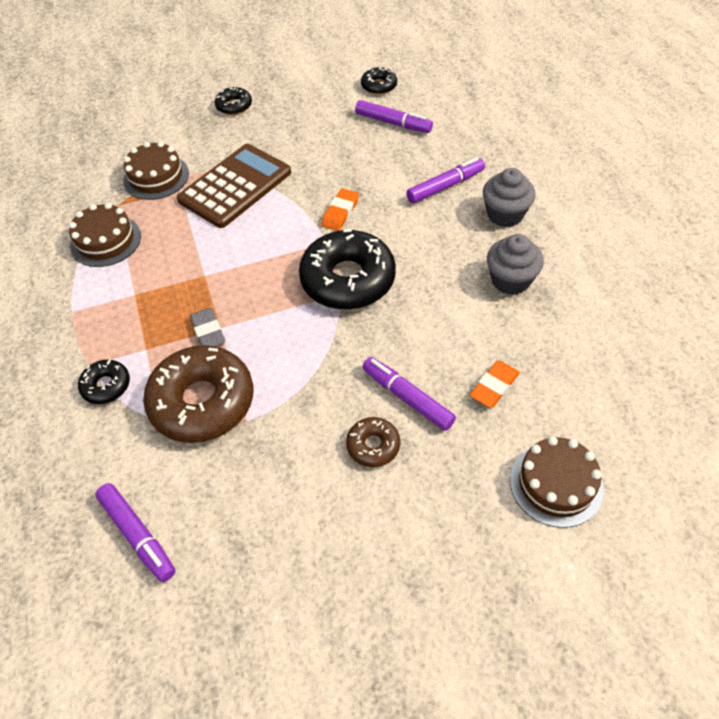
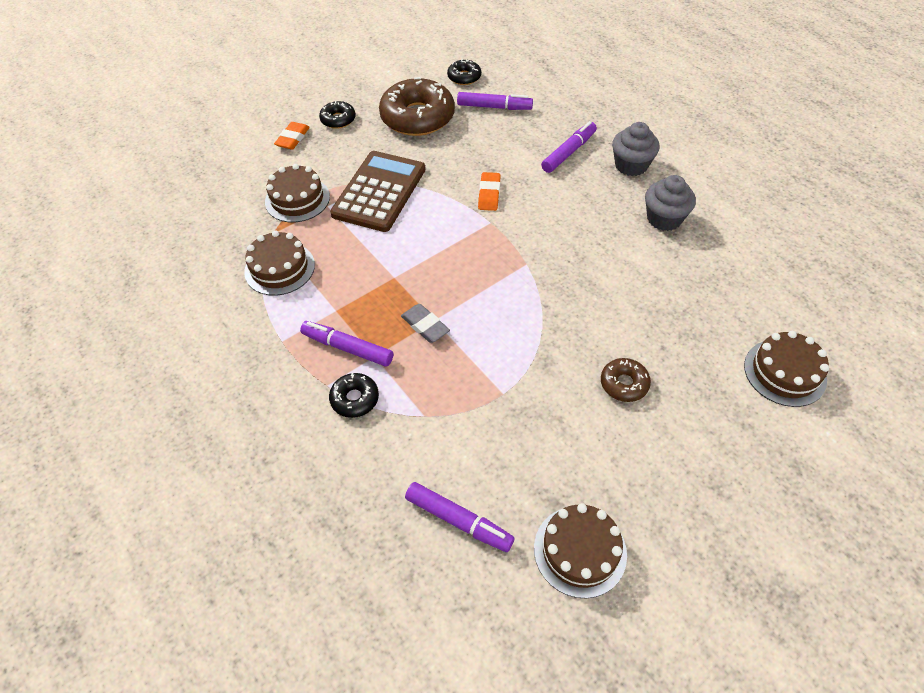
camera: 20 degrees left, 0 degrees up
brown donut [143,345,253,443] -> brown donut moved to [379,77,455,136]
black donut [299,229,396,310] -> none
purple marker [362,357,456,431] -> purple marker moved to [300,321,393,367]
orange eraser [470,361,520,408] -> orange eraser moved to [274,122,310,150]
none -> brown cake [534,503,627,598]

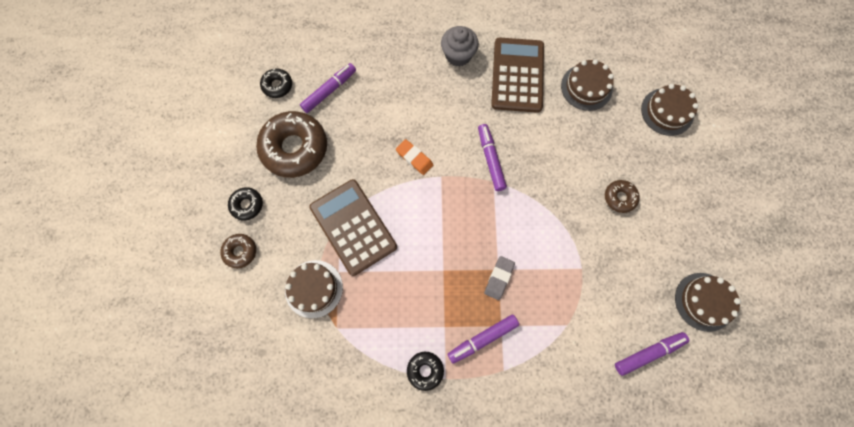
camera: 55 degrees left, 20 degrees up
brown cake [244,231,315,296] -> brown cake moved to [561,59,614,111]
orange eraser [274,122,310,150] -> brown donut [220,234,256,268]
black donut [329,373,379,418] -> black donut moved to [407,352,444,391]
grey eraser [401,304,450,343] -> grey eraser turned 60 degrees counterclockwise [484,256,515,300]
purple marker [541,121,597,173] -> purple marker moved to [478,124,507,191]
grey cupcake [645,175,696,231] -> brown calculator [491,37,544,113]

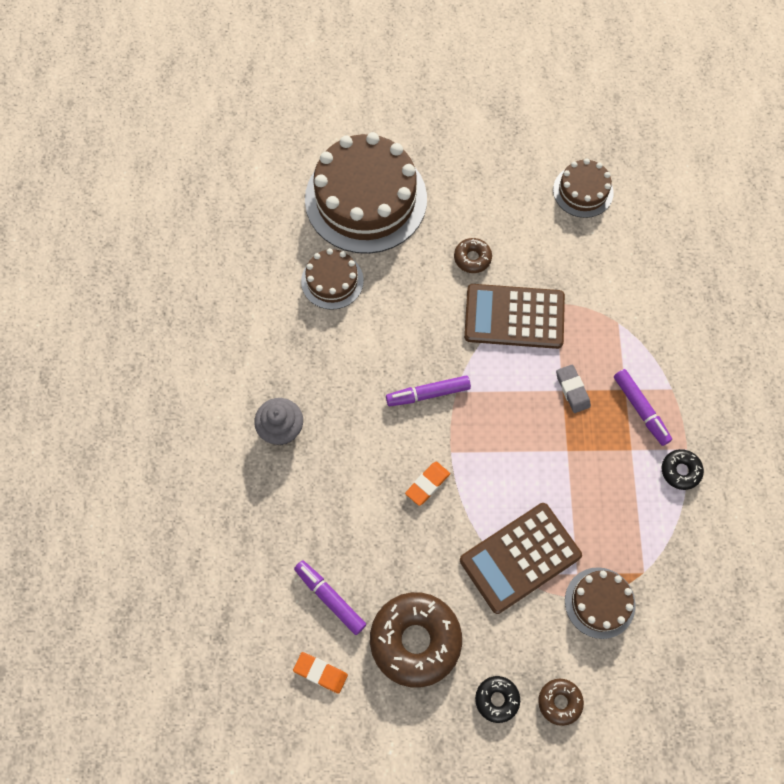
camera: 90 degrees left, 5 degrees down
black donut [260,68,292,98] -> orange eraser [293,652,348,694]
grey eraser [484,256,515,300] -> grey eraser turned 45 degrees clockwise [556,364,591,413]
brown calculator [491,37,544,113] -> brown calculator moved to [464,284,565,349]
purple marker [615,332,689,376] -> none
brown cake [641,84,699,136] -> brown cake [305,132,427,254], size x2.02

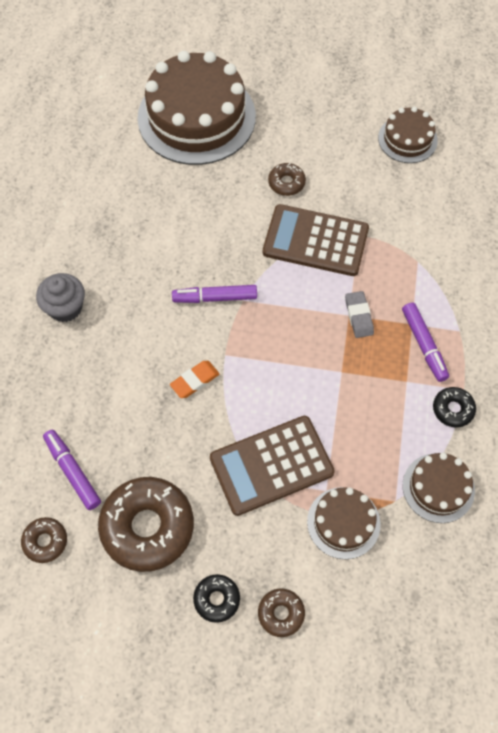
camera: 10 degrees right, 5 degrees down
orange eraser [293,652,348,694] -> brown donut [21,517,67,563]
brown cake [301,248,364,310] -> brown cake moved to [403,452,475,523]

